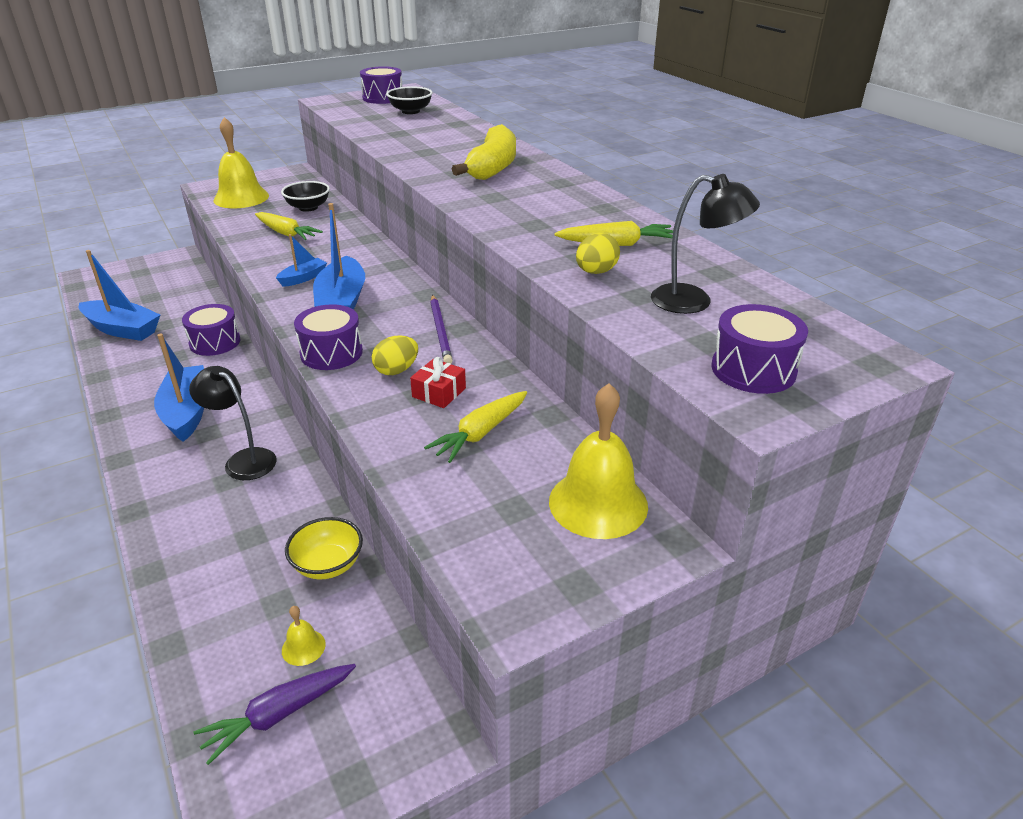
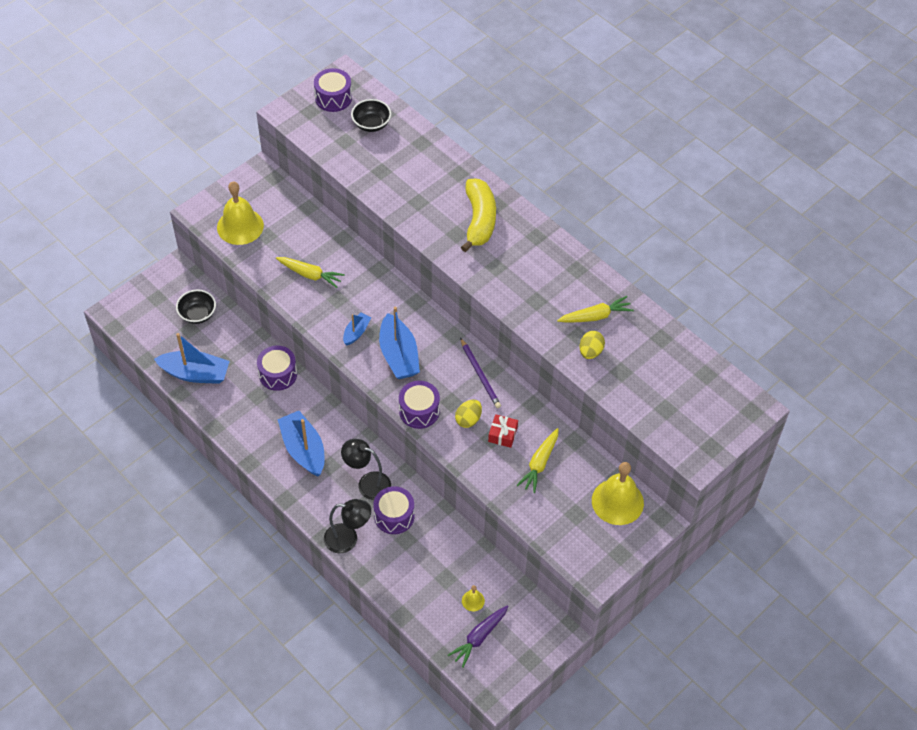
camera: 15 degrees left, 20 degrees up
black bowl [281,181,330,212] -> black bowl moved to [176,290,216,324]
yellow bowl [285,517,363,579] -> none
black lamp [651,174,760,314] -> black lamp moved to [324,499,371,553]
purple drum [711,304,808,394] -> purple drum moved to [373,486,414,534]

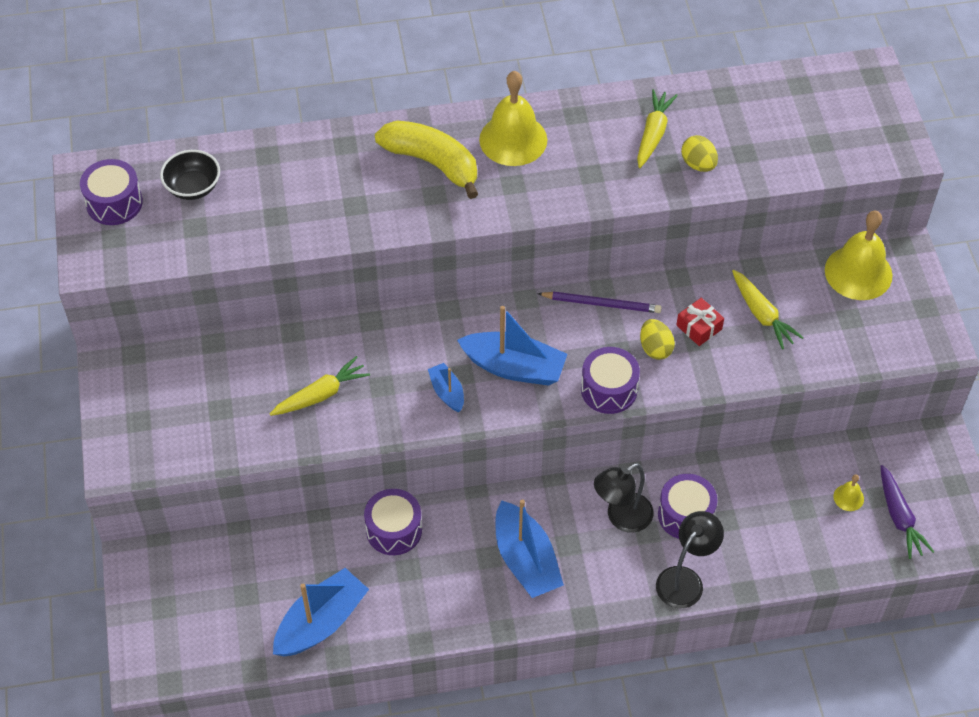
camera: 55 degrees left, 0 degrees up
black bowl [176,290,216,324] -> none
yellow bell [217,181,264,245] -> yellow bell moved to [479,71,547,166]
blue boat [277,411,324,476] -> blue boat turned 120 degrees counterclockwise [495,499,564,598]

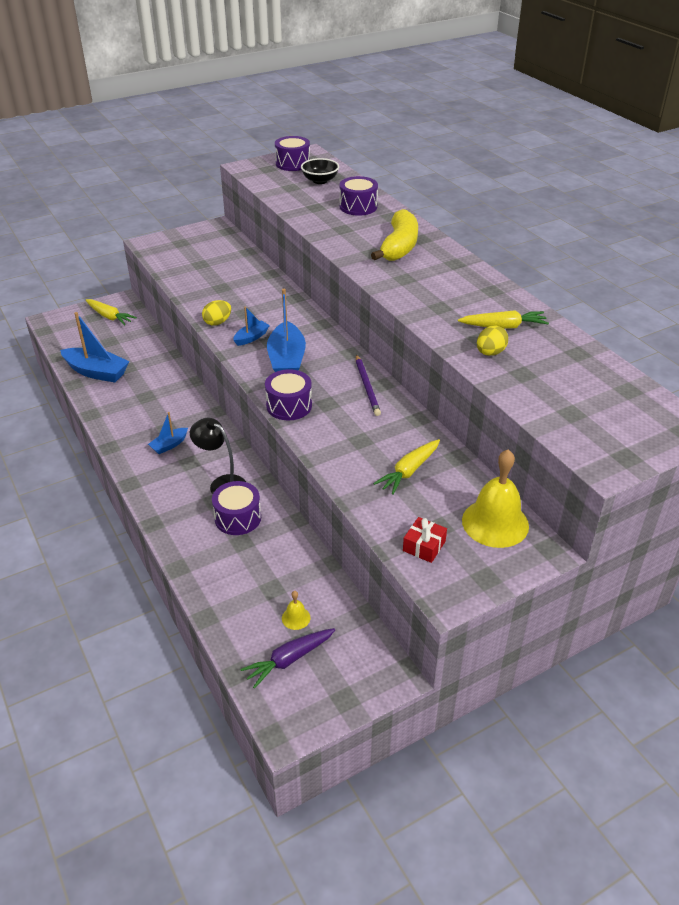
camera: 70 degrees right, 15 degrees down
yellow carrot [270,356,370,416] -> yellow carrot moved to [86,299,137,326]
purple drum [364,489,422,555] -> purple drum moved to [340,176,378,216]
yellow bell [479,71,547,166] -> none
blue boat [495,499,564,598] -> blue boat [148,412,188,454], size x0.53
yellow egg [640,319,675,360] -> yellow egg moved to [202,300,231,326]
black lamp [656,511,724,608] -> none
red gift [677,298,724,346] -> red gift moved to [403,517,447,563]

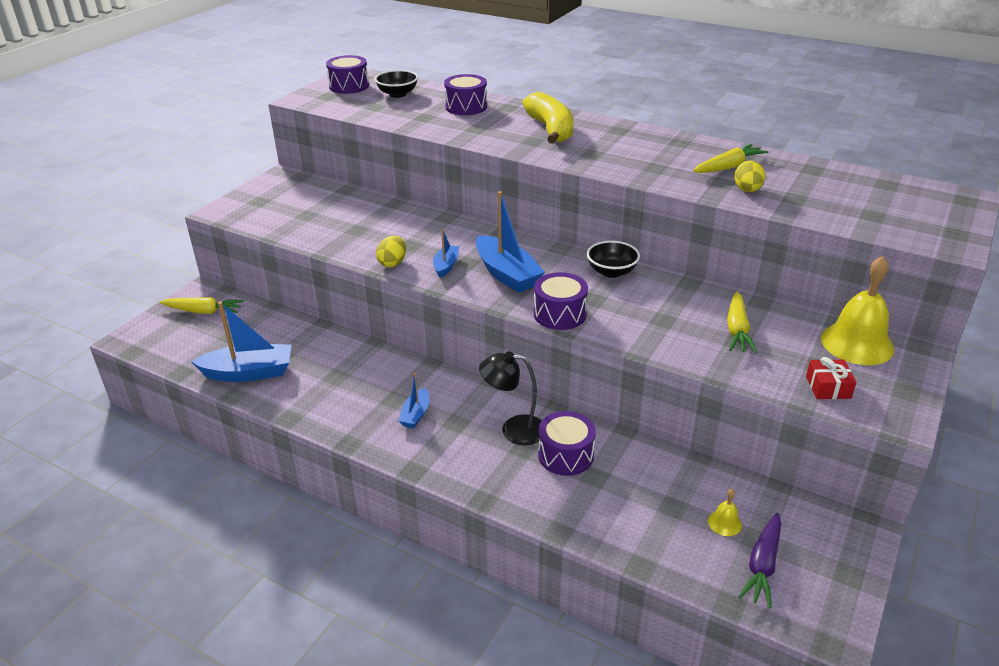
camera: 30 degrees left, 5 degrees down
purple pencil [356,354,381,416] -> black bowl [587,241,640,278]

